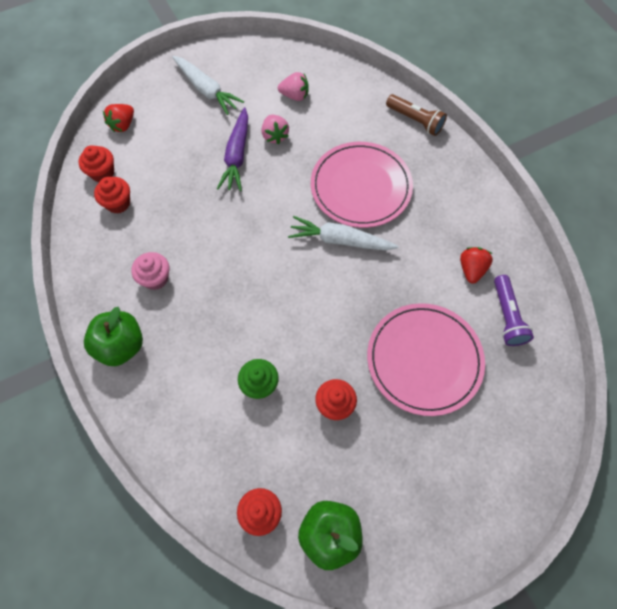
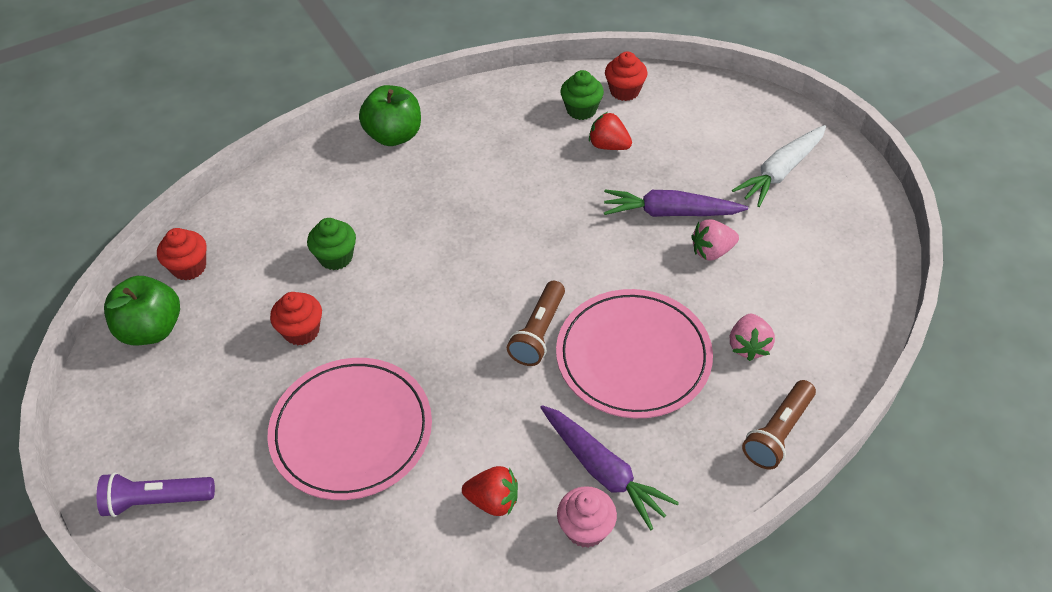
camera: 90 degrees right, 15 degrees down
red cupcake [94,177,130,214] -> green cupcake [560,70,604,120]
red strawberry [103,104,134,132] -> red strawberry moved to [589,112,632,150]
pink cupcake [131,252,169,290] -> pink cupcake moved to [557,486,617,548]
pink strawberry [278,72,309,101] -> pink strawberry moved to [730,314,775,361]
white carrot [288,216,399,251] -> brown flashlight [507,281,565,366]
purple flashlight [494,275,534,346] -> purple flashlight moved to [97,472,215,517]
none -> purple carrot [540,405,679,530]

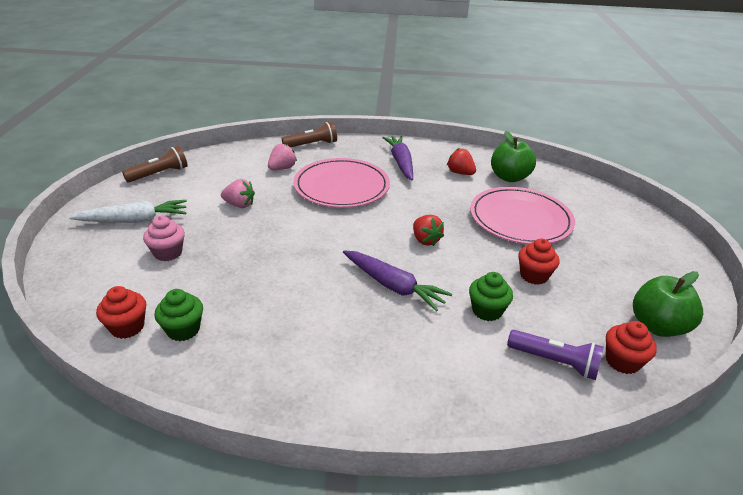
camera: 150 degrees left, 15 degrees down
purple flashlight [97,472,215,517] -> purple flashlight moved to [507,330,604,380]
green apple [359,85,421,146] -> green apple moved to [491,131,536,182]
brown flashlight [507,281,565,366] -> brown flashlight moved to [122,146,188,182]
pink cupcake [557,486,617,548] -> pink cupcake moved to [143,216,185,261]
red strawberry [589,112,632,150] -> red strawberry moved to [413,215,444,246]
purple carrot [604,190,748,217] -> purple carrot moved to [343,250,452,311]

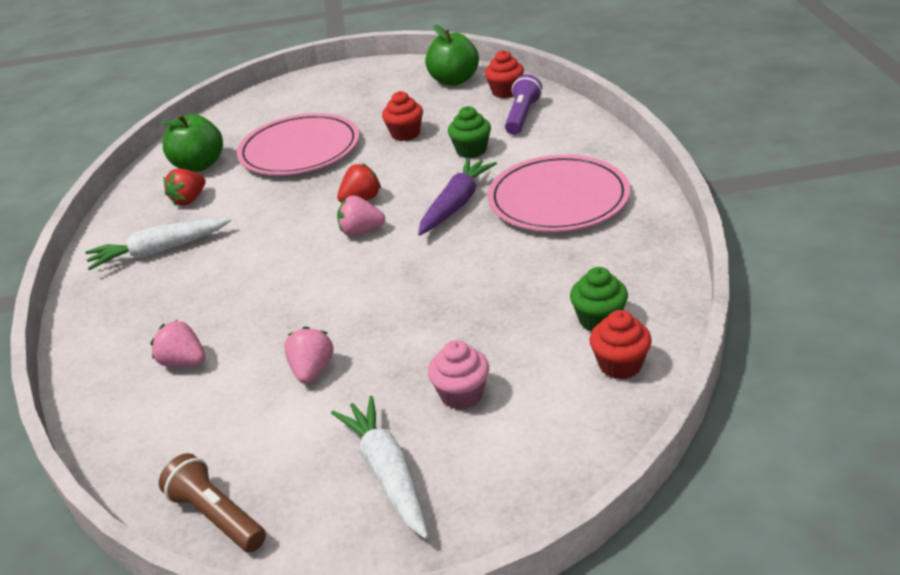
camera: 95 degrees left, 0 degrees up
brown flashlight [282,122,337,147] -> none
pink plate [293,158,390,208] -> pink plate moved to [488,155,630,232]
purple carrot [382,136,413,180] -> white carrot [85,218,231,270]
none -> pink strawberry [337,195,385,236]

